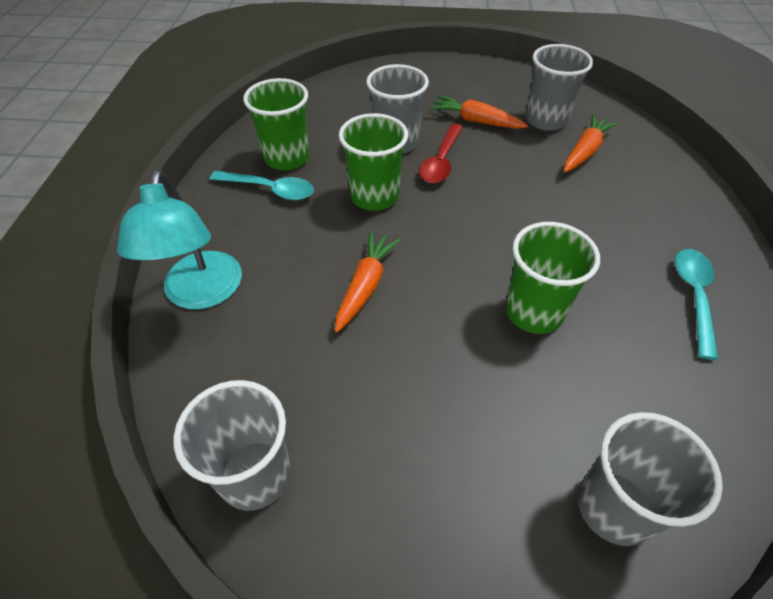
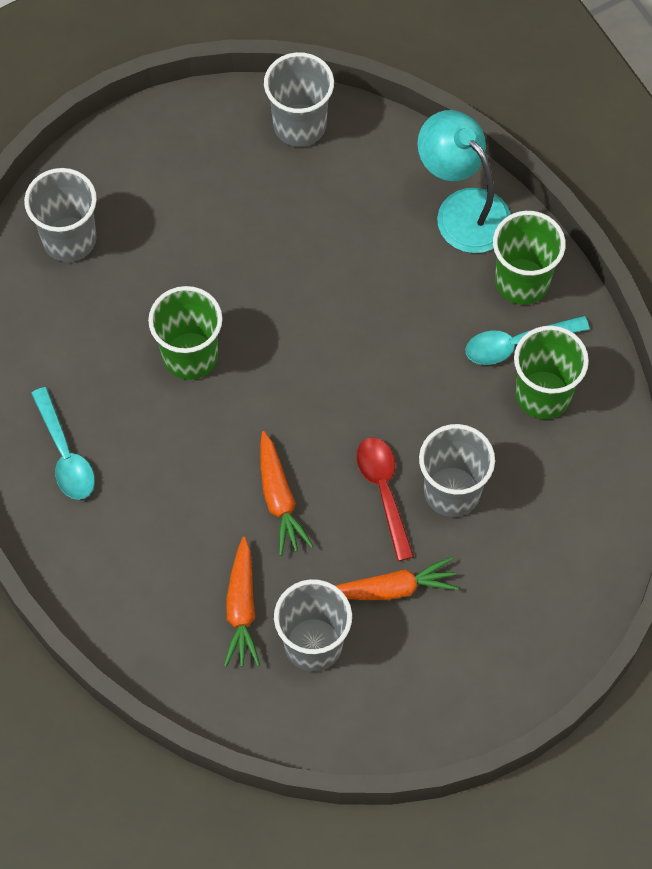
camera: 145 degrees right, 15 degrees up
orange carrot [335,231,401,332] -> orange carrot moved to [260,431,313,556]
green cup [339,113,408,211] -> green cup moved to [493,211,566,305]

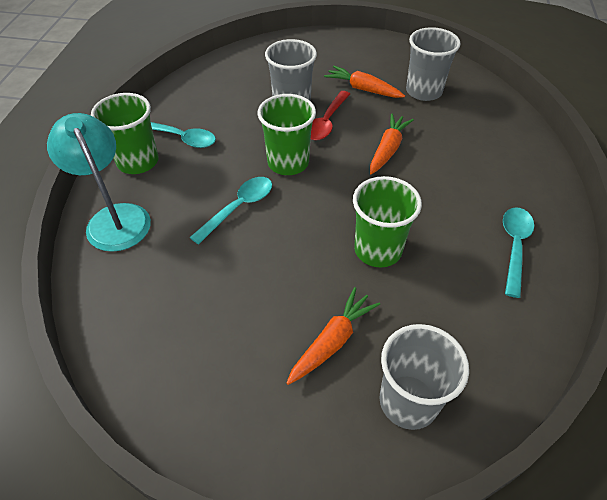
camera: 140 degrees left, 15 degrees down
orange carrot [224,537,260,667] -> orange carrot moved to [286,287,380,385]
grey cup [264,52,334,147] -> none
turquoise lamp [417,110,511,253] -> turquoise lamp turned 150 degrees clockwise [47,113,151,252]
green cup [514,326,589,419] -> green cup moved to [258,94,316,175]
none -> turquoise spoon [190,177,272,245]

